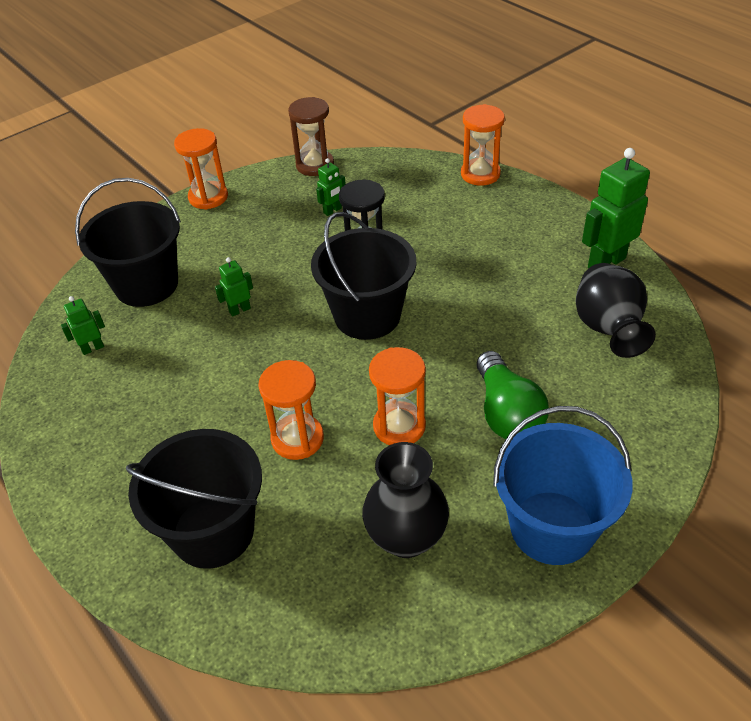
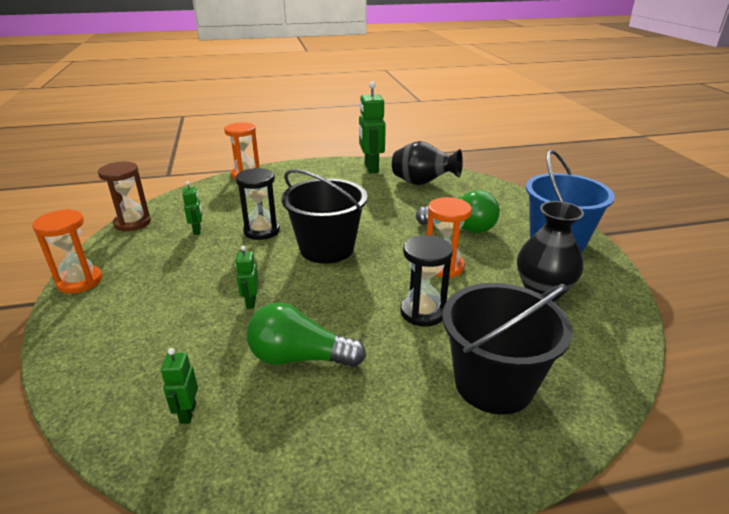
camera: 65 degrees left, 15 degrees down
black bucket [75,178,181,307] -> none
orange hourglass [259,360,324,460] -> black hourglass [400,235,453,327]
none -> green light bulb [246,303,366,367]

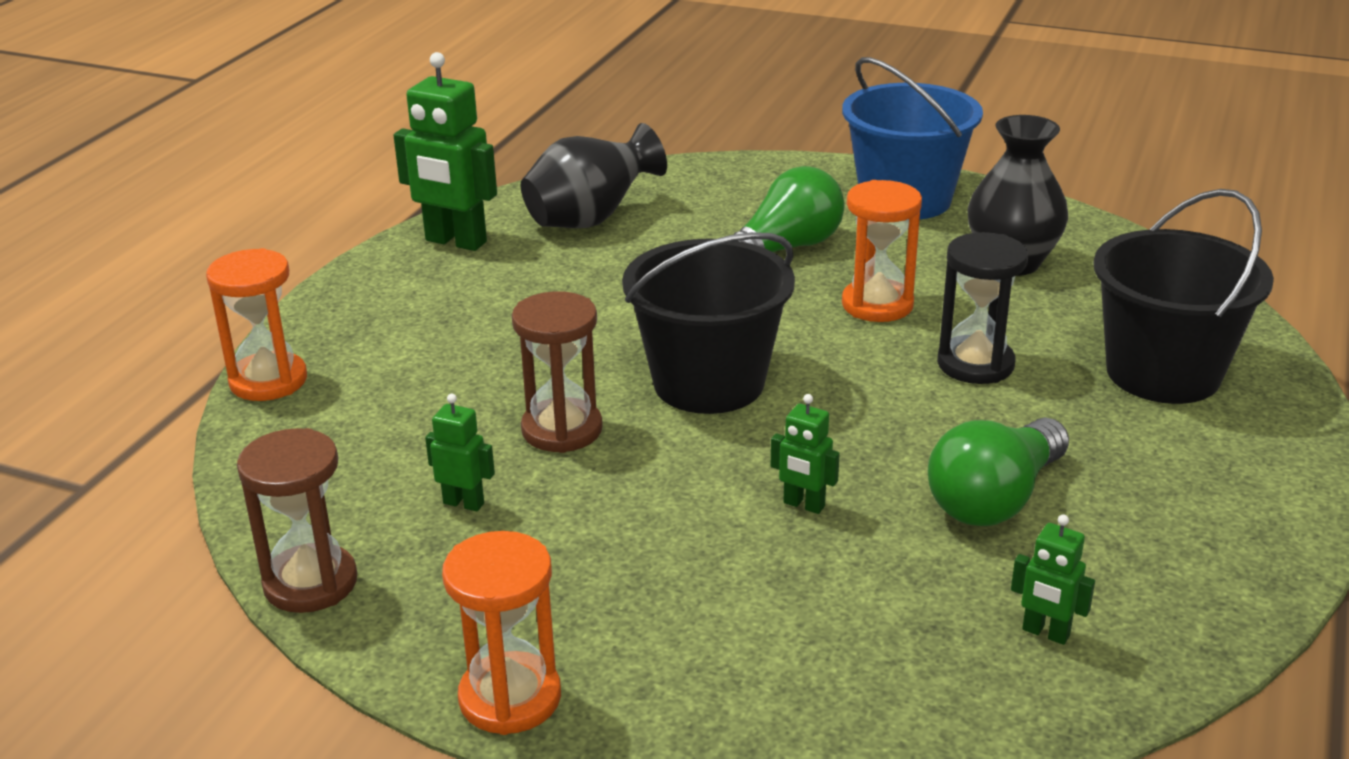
camera: 55 degrees left, 0 degrees up
black hourglass [236,168,280,240] -> brown hourglass [512,291,603,453]

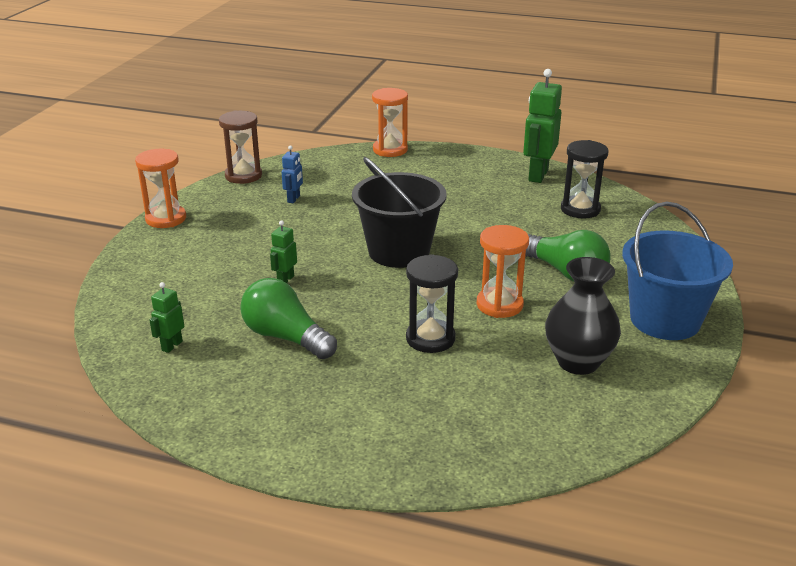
camera: 85 degrees right, 0 degrees up
green robot [425,394,495,511] -> blue robot [282,145,303,203]
brown hourglass [512,291,603,453] -> none
black vase [521,123,667,228] -> black hourglass [561,140,609,219]
black bucket [1093,189,1274,404] -> none

